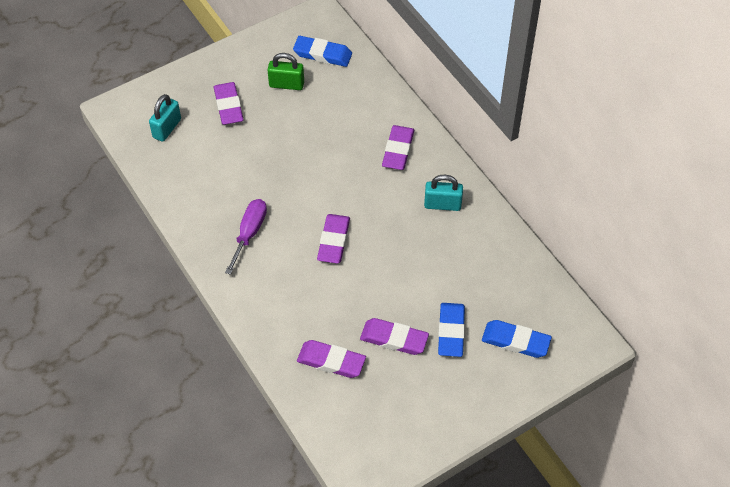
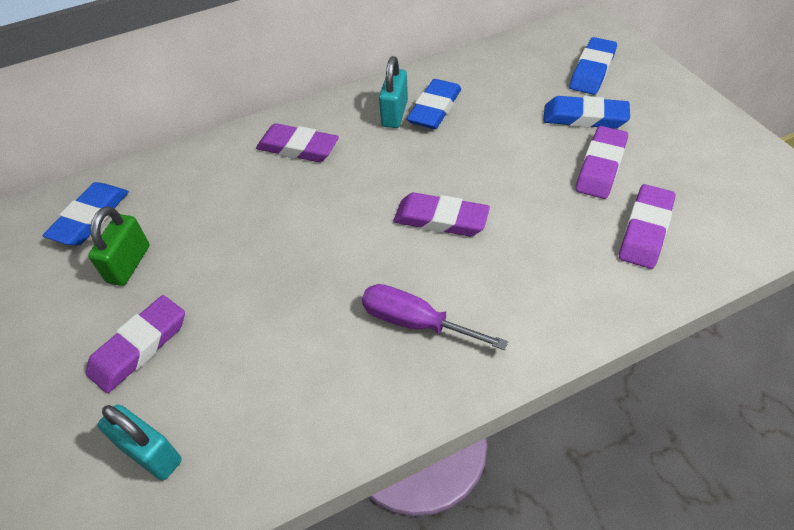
camera: 80 degrees left, 5 degrees down
purple eraser [214,82,244,125] -> purple eraser turned 45 degrees counterclockwise [86,295,185,393]
none -> blue eraser [407,79,461,129]

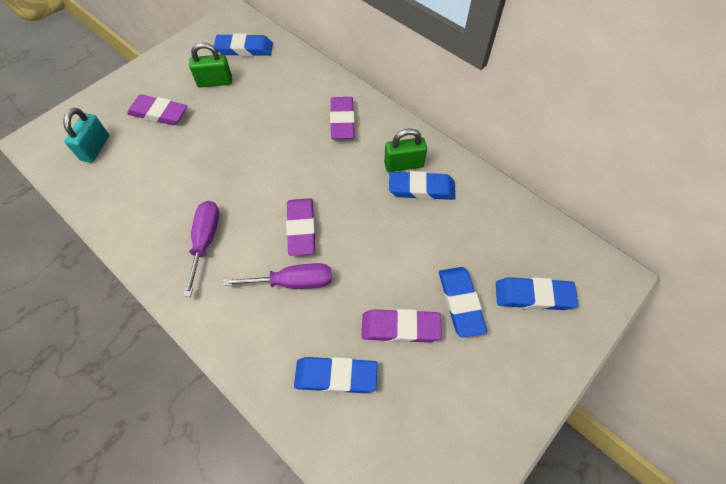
camera: 65 degrees right, 10 degrees up
turquoise padlock [379,56,408,128] -> green padlock [384,129,427,172]
purple eraser [619,184,676,269] -> blue eraser [294,357,377,393]
none -> purple screwdriver [223,263,332,289]

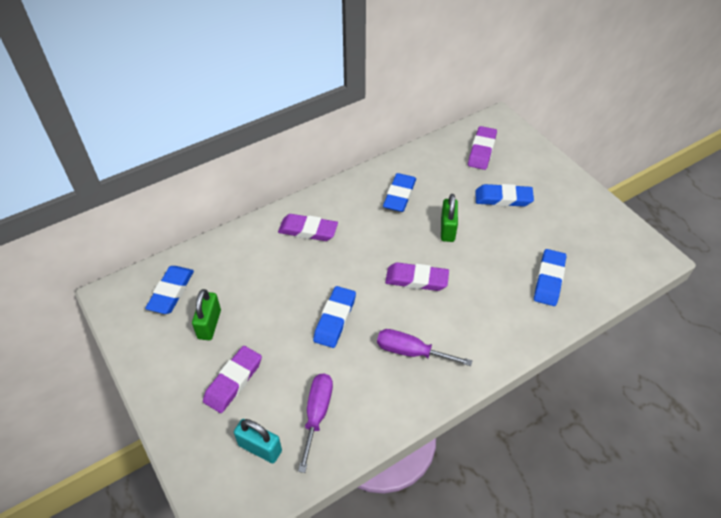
camera: 75 degrees left, 10 degrees down
purple screwdriver [223,263,332,289] -> purple screwdriver moved to [298,373,333,473]
purple eraser [361,309,442,343] -> purple eraser moved to [468,126,497,170]
green padlock [384,129,427,172] -> green padlock moved to [441,194,458,242]
blue eraser [496,277,578,310] -> blue eraser moved to [313,286,356,348]

